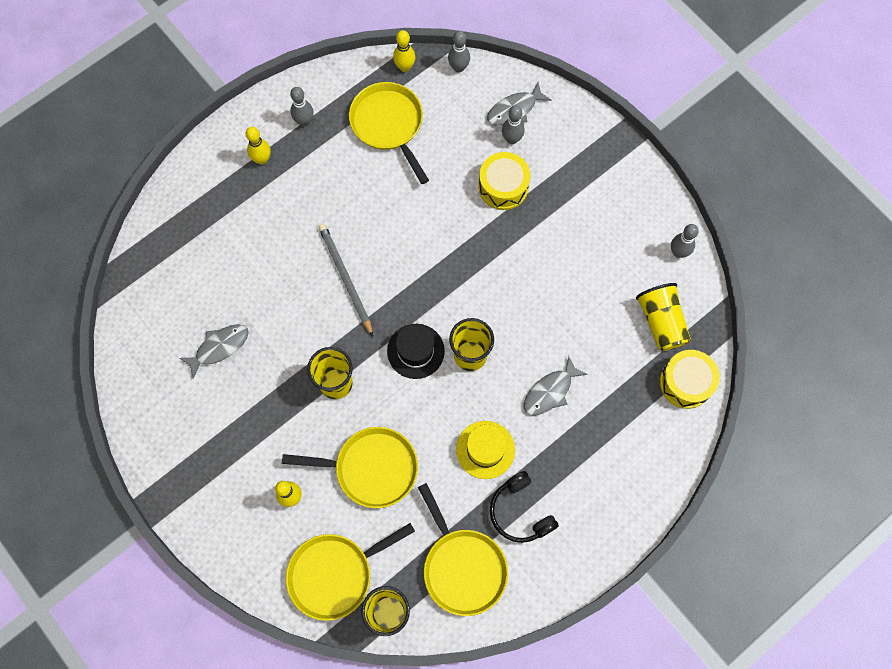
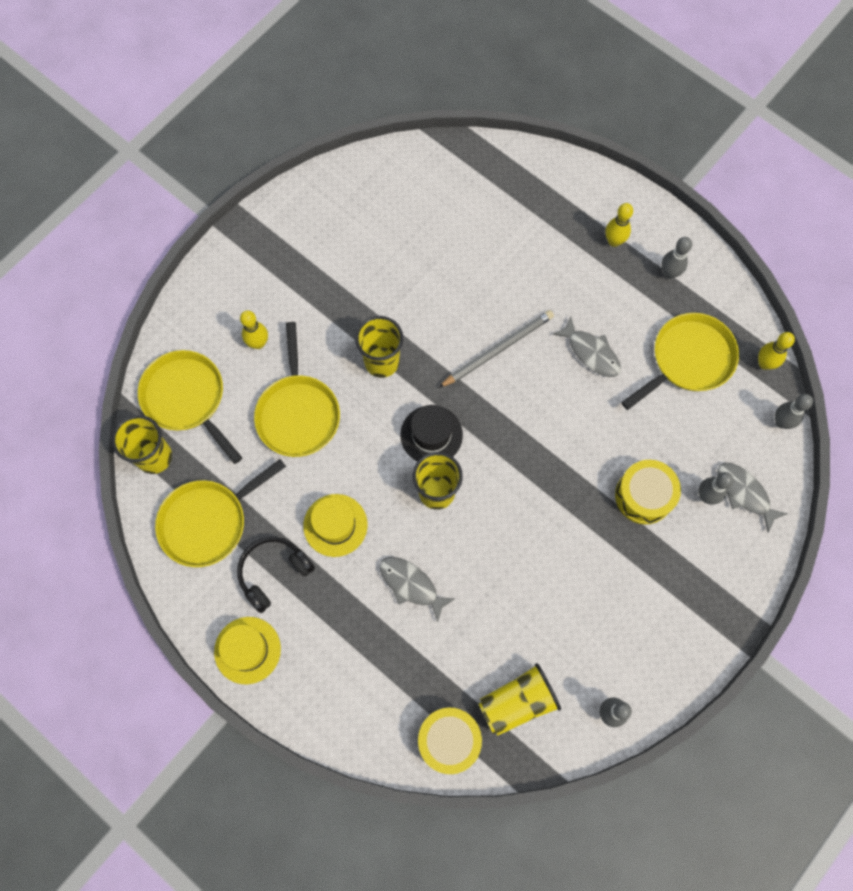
camera: 80 degrees right, 0 degrees up
grey fish [180,324,249,379] -> grey fish moved to [552,317,621,377]
none -> yellow hat [214,617,281,684]

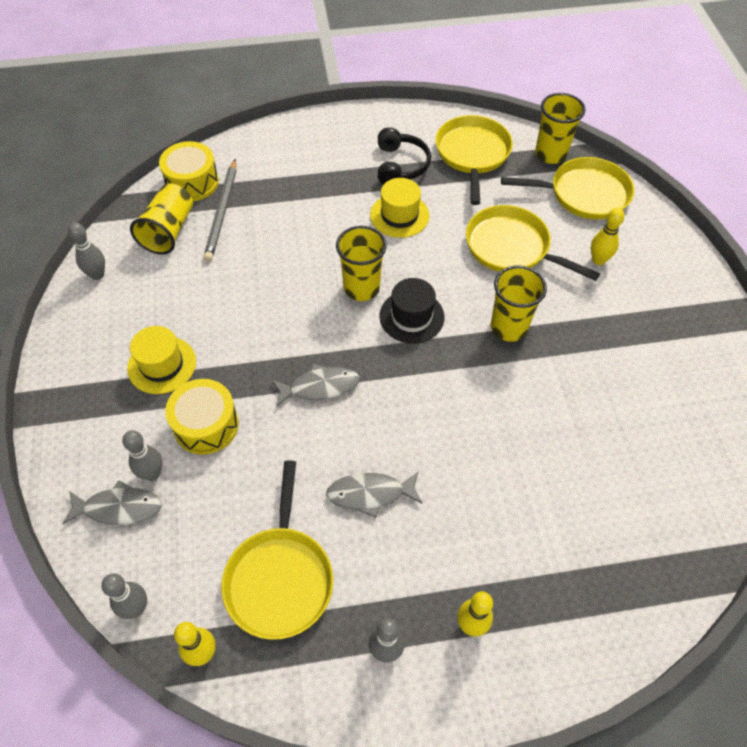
camera: 130 degrees right, 15 degrees down
yellow hat [214,617,281,684] -> yellow hat moved to [127,326,196,394]
grey fish [380,557,456,622] -> grey fish moved to [272,364,360,407]
grey pencil [438,310,554,388] -> grey pencil moved to [204,159,236,261]

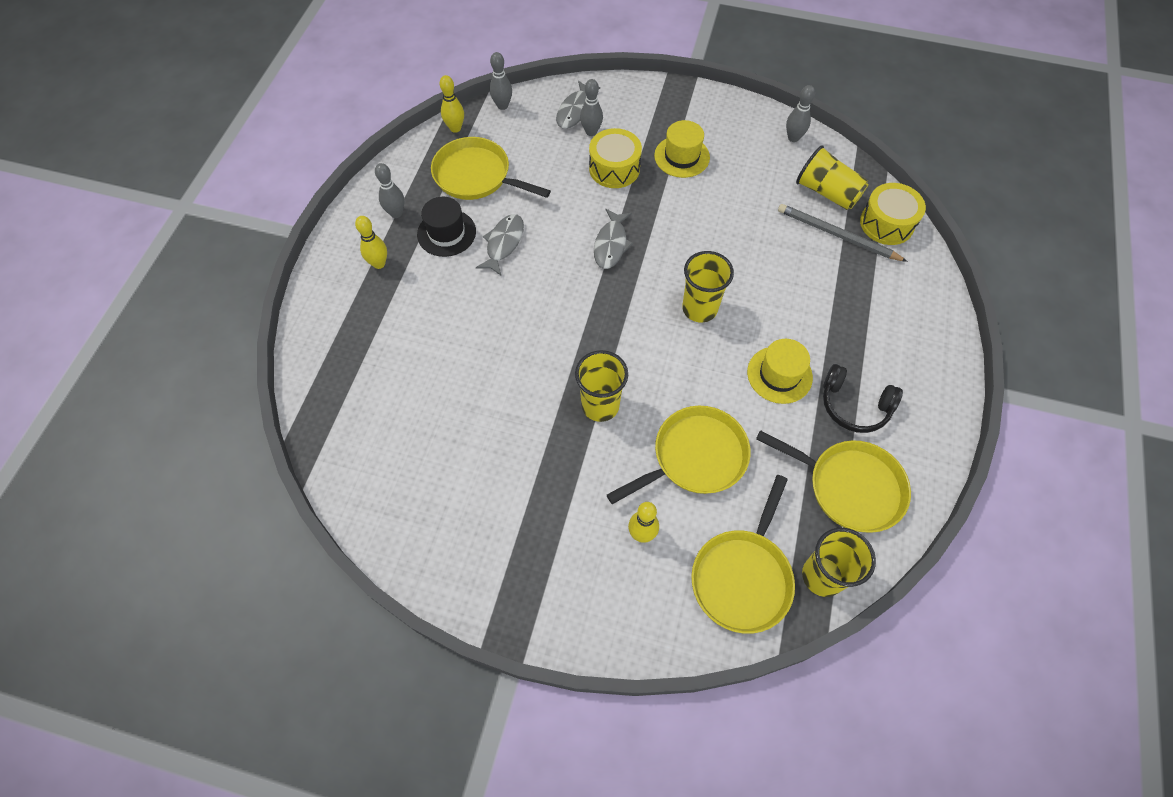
camera: 115 degrees right, 5 degrees up
black hat [379,278,444,344] -> black hat moved to [417,197,476,257]

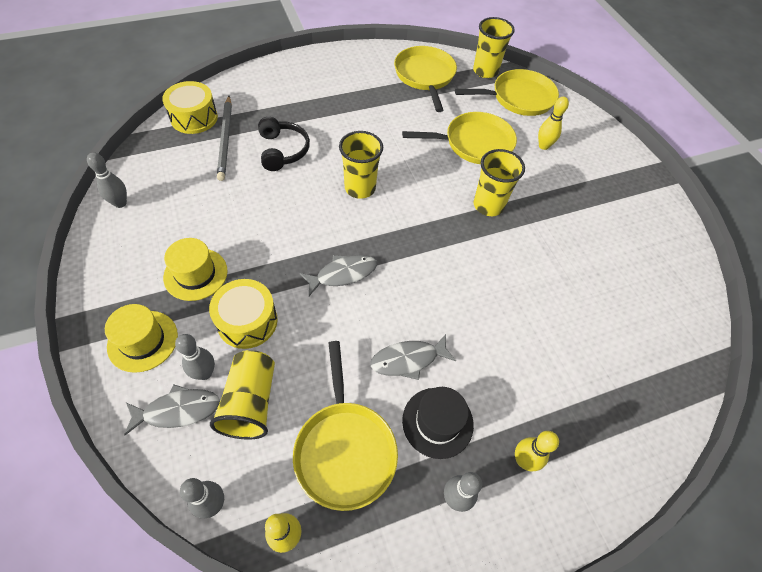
camera: 130 degrees left, 5 degrees down
yellow pan [607,406,751,504] -> yellow pan turned 150 degrees clockwise [402,112,517,164]
yellow hat [747,339,813,404] -> yellow hat moved to [105,304,178,373]
yellow cup [796,145,869,210] -> yellow cup moved to [210,350,275,440]
black headphones [823,364,903,433] -> black headphones moved to [258,117,310,171]

